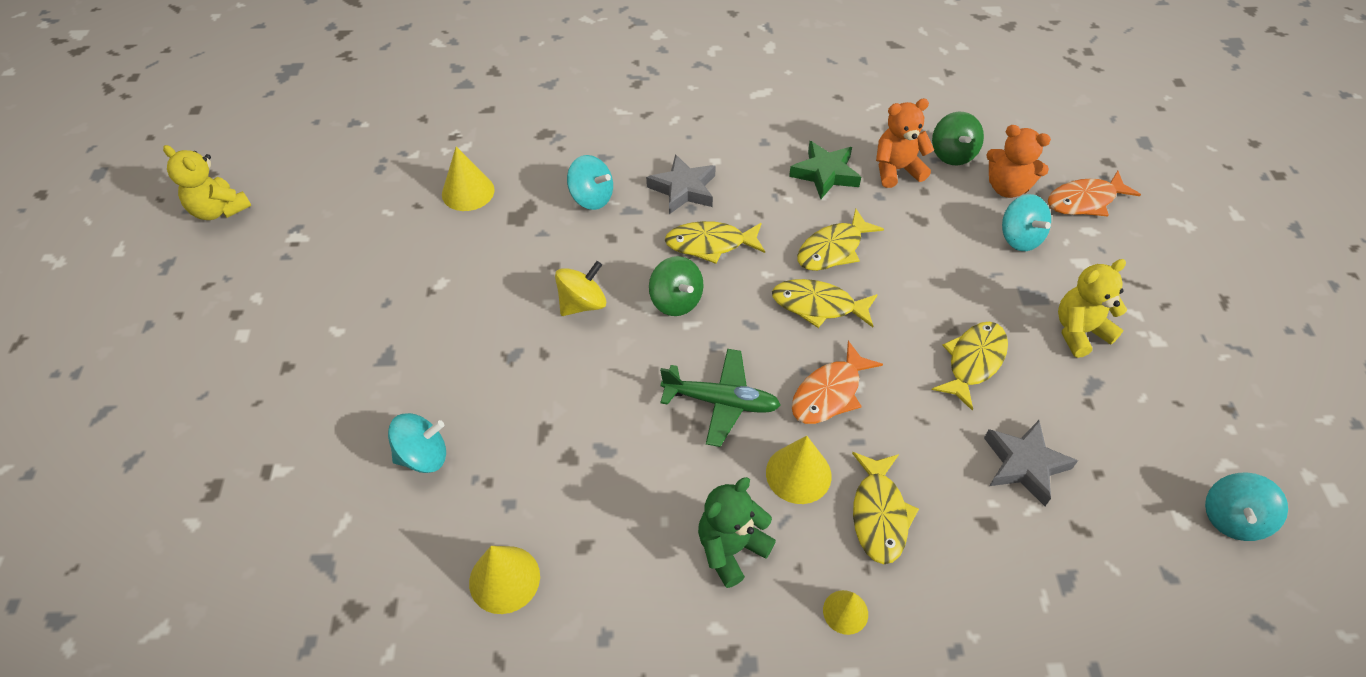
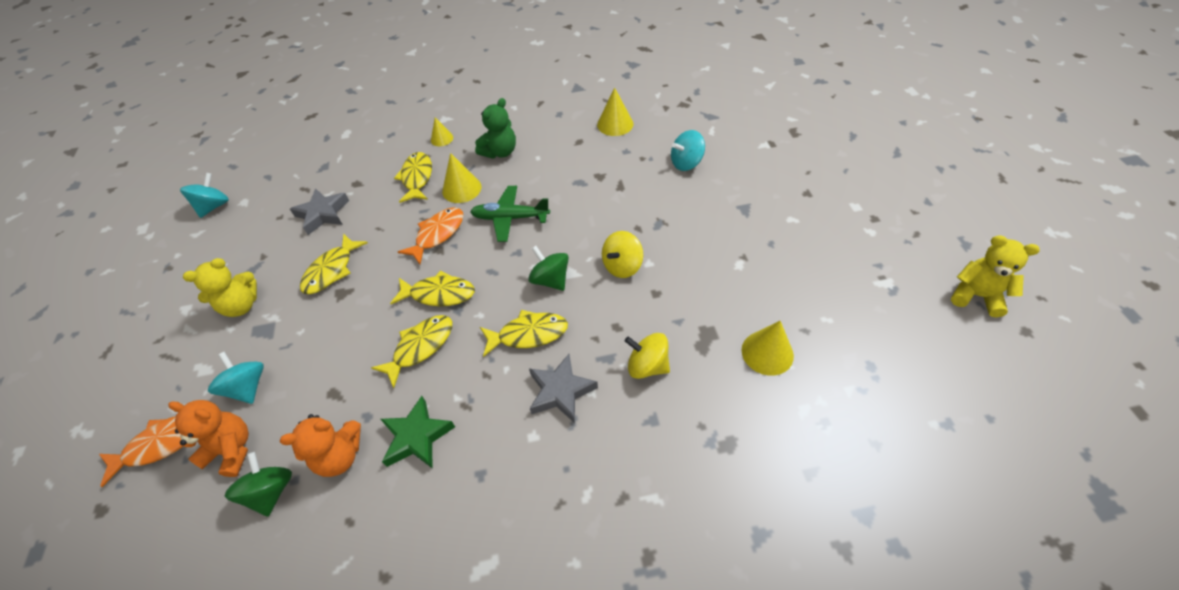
camera: 175 degrees right, 0 degrees up
turquoise spinning top [567,155,613,210] -> yellow spinning top [625,333,670,379]

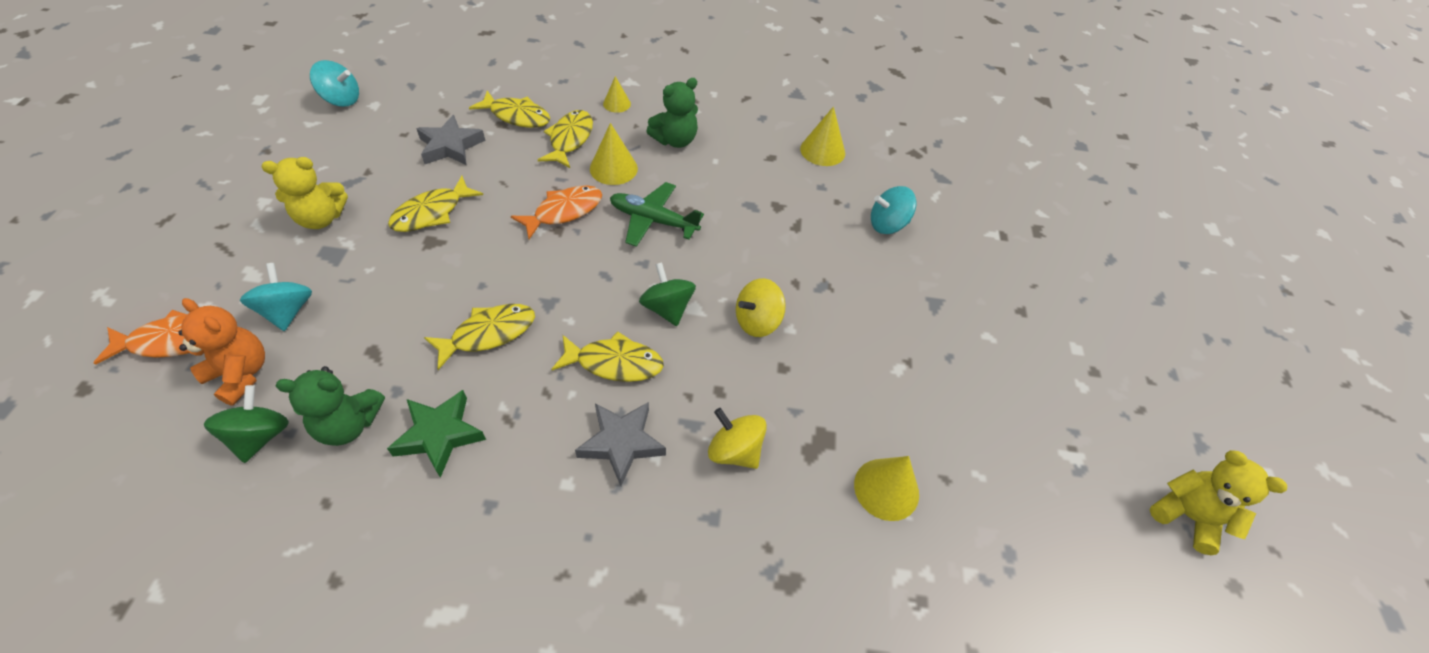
camera: 10 degrees right, 0 degrees up
turquoise spinning top [180,173,229,218] -> turquoise spinning top turned 60 degrees clockwise [310,60,359,107]
orange teddy bear [280,414,361,477] -> green teddy bear [276,366,385,446]
yellow fish [390,270,475,306] -> yellow fish moved to [469,91,550,128]

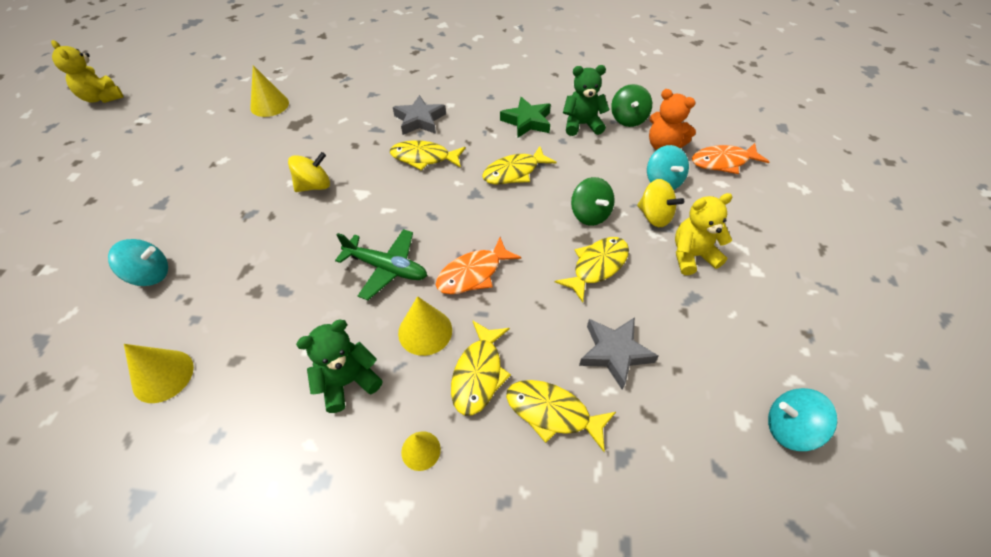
camera: 175 degrees left, 0 degrees up
green spinning top [639,262,696,326] -> green spinning top moved to [571,177,615,226]
yellow spinning top [708,408,767,469] -> yellow spinning top moved to [637,179,684,227]

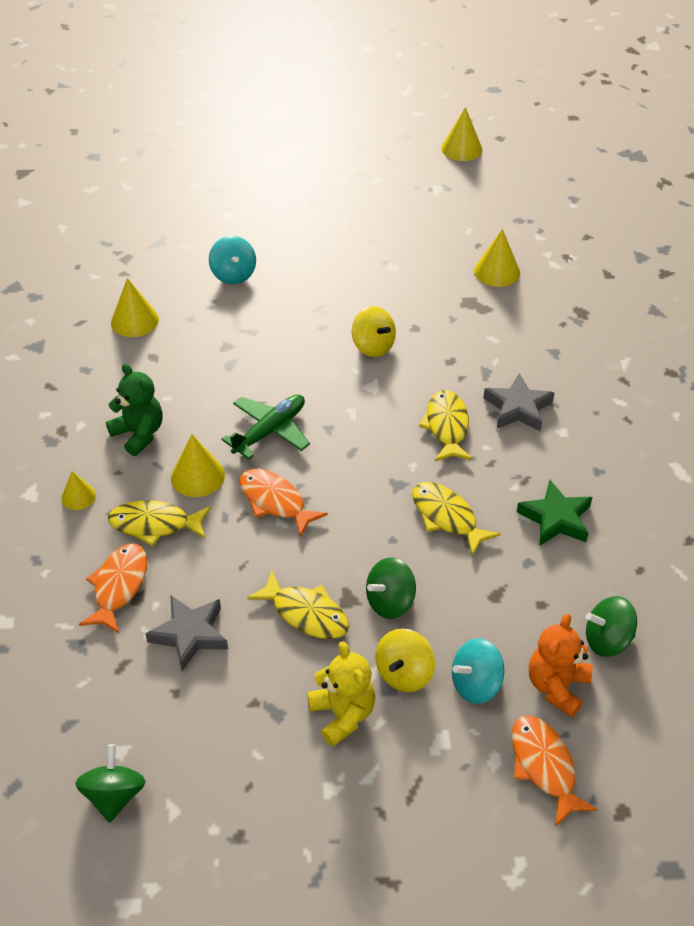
camera: 80 degrees right, 5 degrees down
yellow teddy bear [51,40,123,103] -> yellow cone [441,107,482,161]
green plane [335,229,427,300] -> green plane turned 150 degrees counterclockwise [222,395,310,459]
yellow fish [506,380,616,452] -> orange fish [79,544,147,633]
green teddy bear [563,65,610,136] -> none
turquoise spinning top [768,388,837,451] -> green spinning top [75,744,146,823]

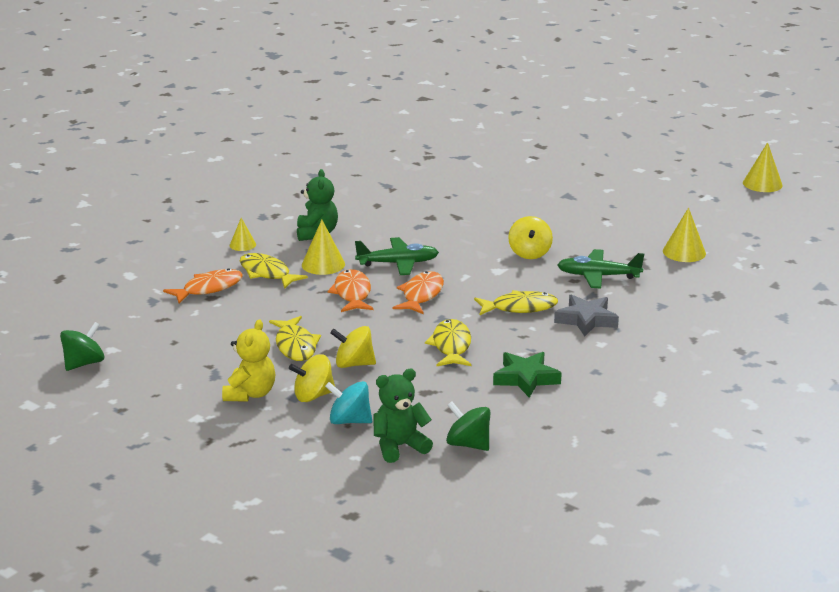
camera: 40 degrees right, 20 degrees down
yellow cone [111,278,159,337] -> none
grey star [145,595,228,671] -> none
turquoise spinning top [209,236,256,284] -> none
green spinning top [366,557,416,619] -> yellow spinning top [330,326,376,368]
yellow fish [419,390,473,461] -> yellow fish turned 45 degrees clockwise [474,290,558,315]
orange fish [512,715,598,827] -> orange fish moved to [393,271,444,314]
orange teddy bear [529,613,593,718] -> green teddy bear [374,369,433,463]
none -> green plane [557,249,644,289]

